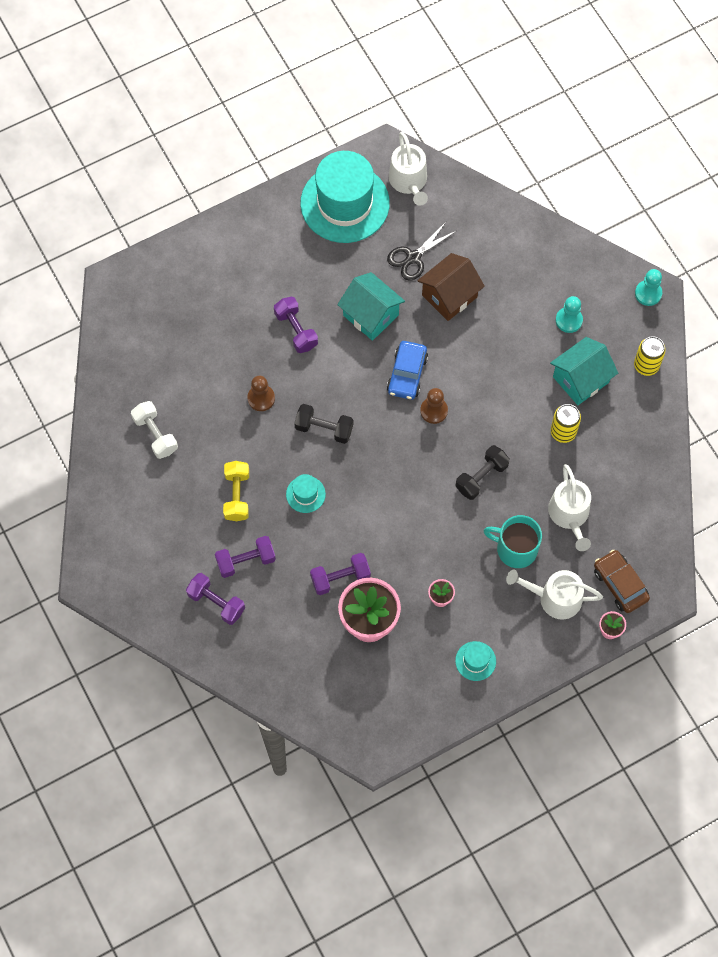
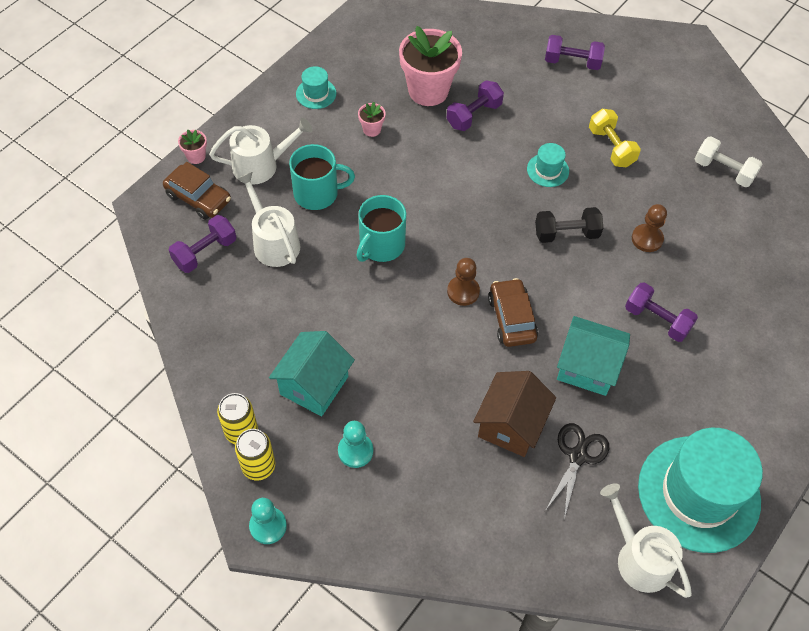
camera: 155 degrees right, 10 degrees down
purple dumbbell [215,536,276,578] -> purple dumbbell moved to [169,215,236,273]
blue car [387,341,428,400] -> brown car [488,278,538,347]
black dumbbell [455,445,510,500] -> turquoise mug [356,195,406,262]
yellow can [551,404,581,443] -> yellow can moved to [235,429,275,480]

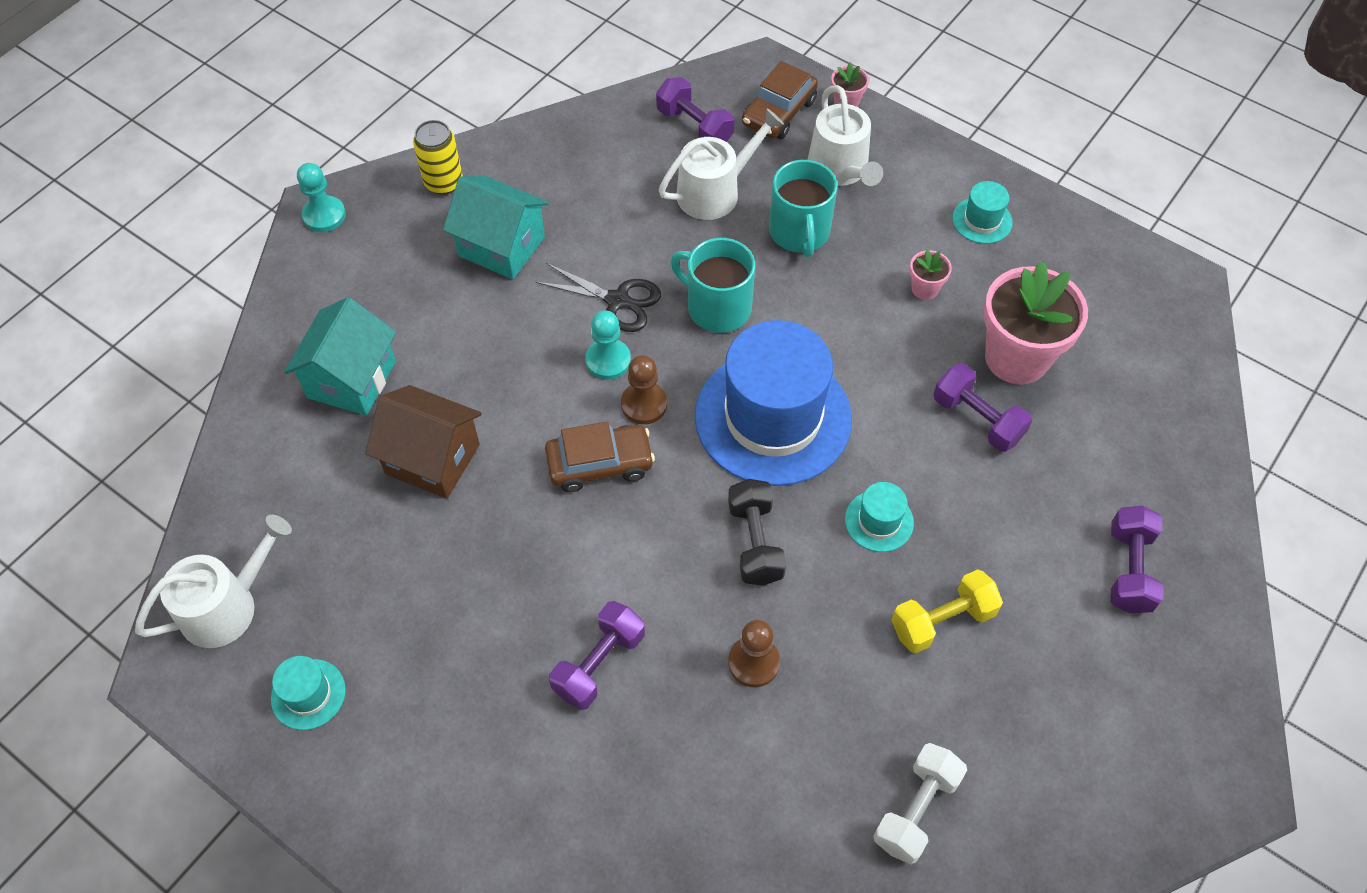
camera: 90 degrees right, 0 degrees up
yellow can [235,429,275,480] -> none
turquoise pawn [338,421,373,468] -> turquoise pawn moved to [585,311,631,380]
black scissors [545,423,609,519] -> black scissors moved to [536,263,661,332]
turquoise house [557,316,630,396] -> turquoise house moved to [284,297,396,416]
turquoise hat [638,428,763,553] -> turquoise hat [271,656,346,730], size x0.42
none -> blue hat [695,320,852,486]

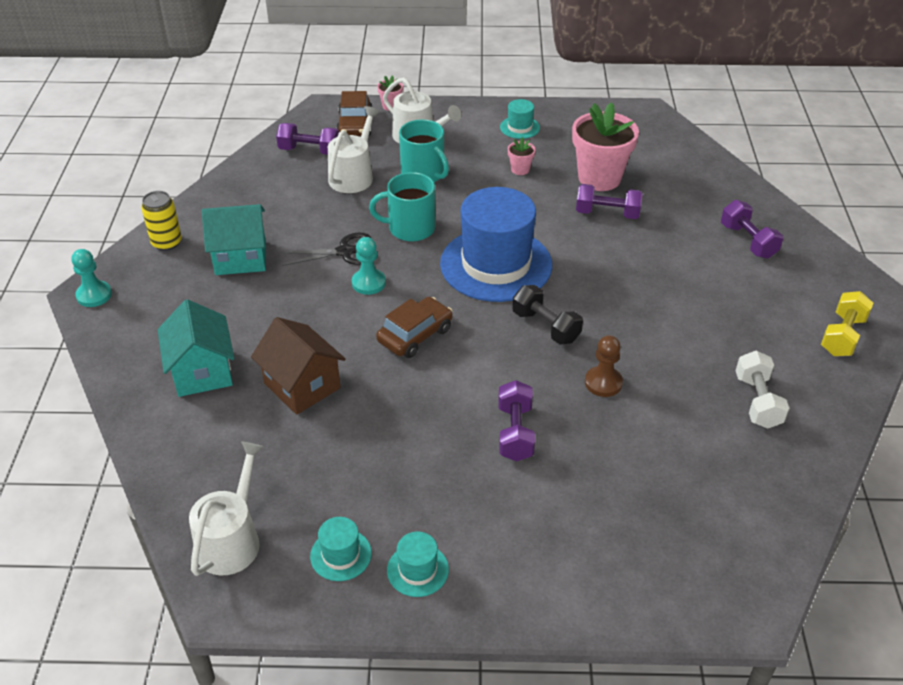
camera: 35 degrees left, 15 degrees down
brown house [365,385,482,499] -> brown house turned 60 degrees clockwise [251,317,346,415]
brown pawn [621,355,667,424] -> none
turquoise hat [845,482,914,552] -> turquoise hat moved to [387,532,449,597]
yellow dumbbell [892,569,1003,653] -> yellow dumbbell moved to [821,291,874,356]

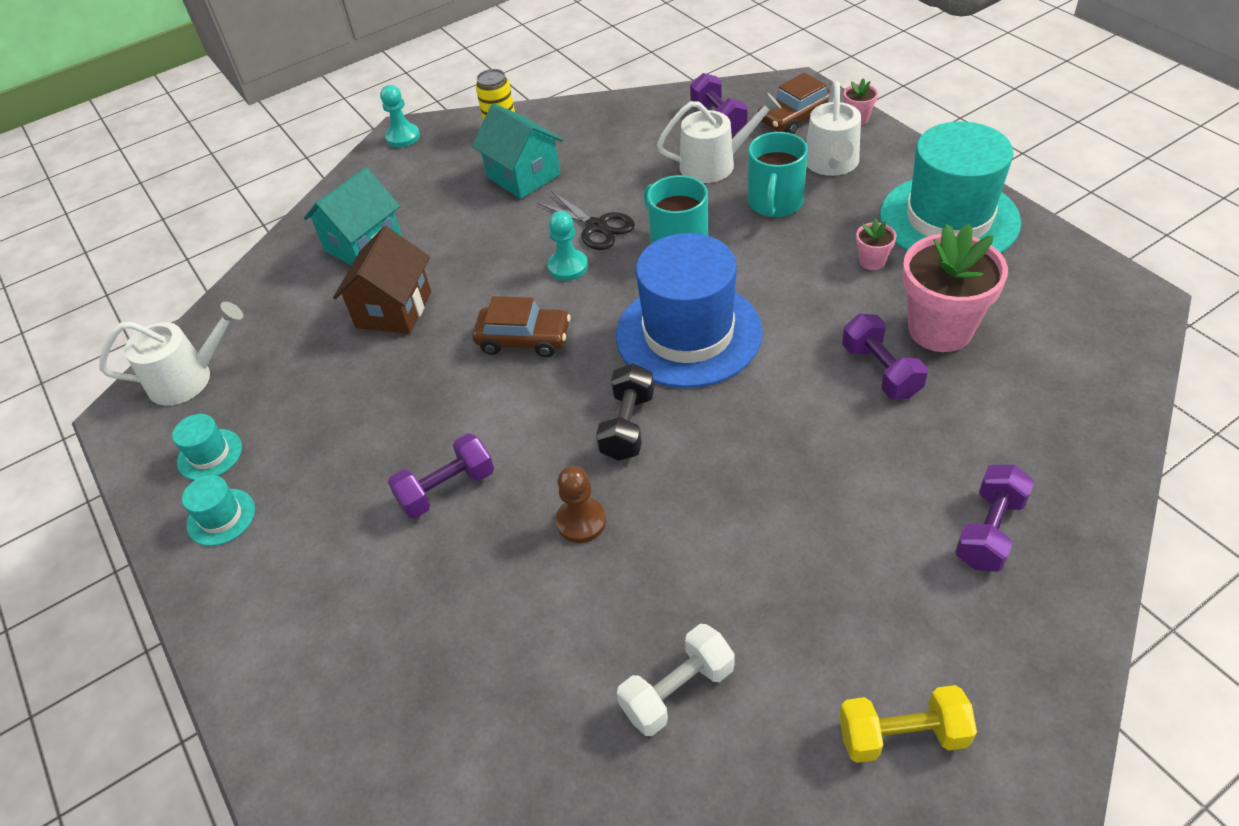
camera: 60 degrees right, 5 degrees up
turquoise hat [500,99,540,139] -> turquoise hat [880,122,1021,253], size x2.39

